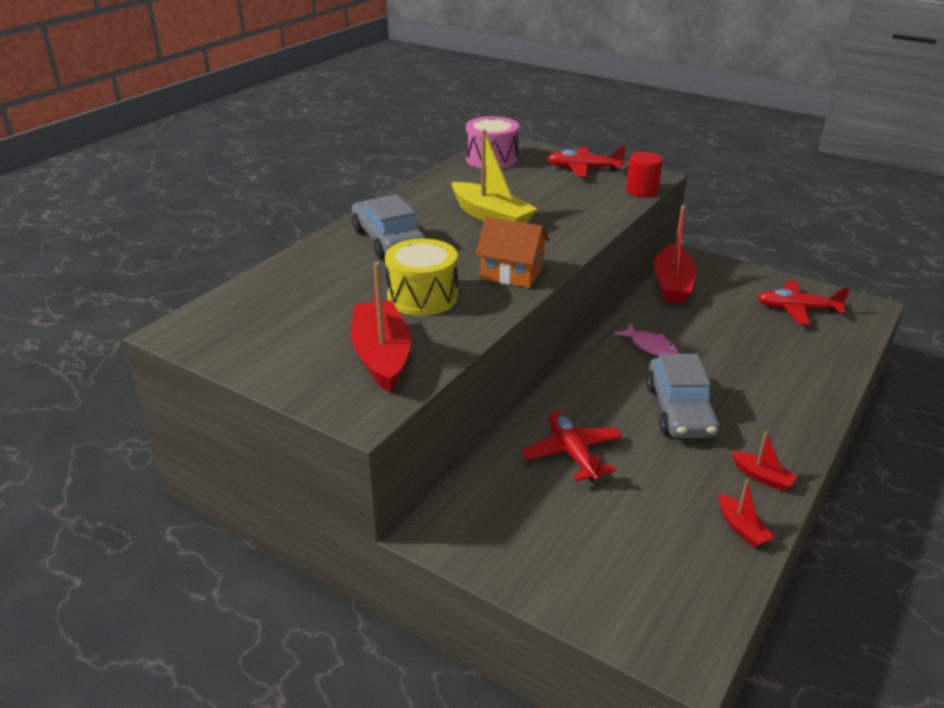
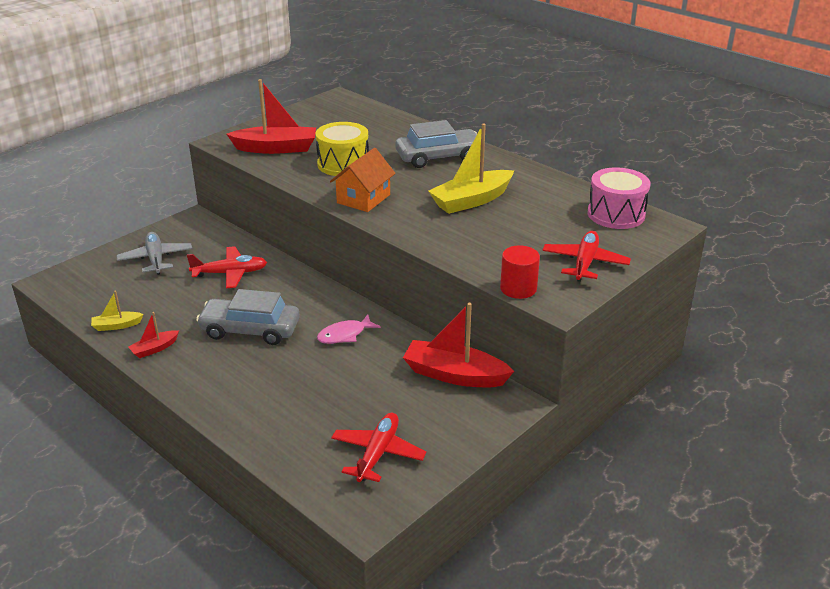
camera: 100 degrees right, 0 degrees up
red boat [719,479,774,548] -> yellow boat [91,291,144,331]
none -> grey plane [116,232,192,275]

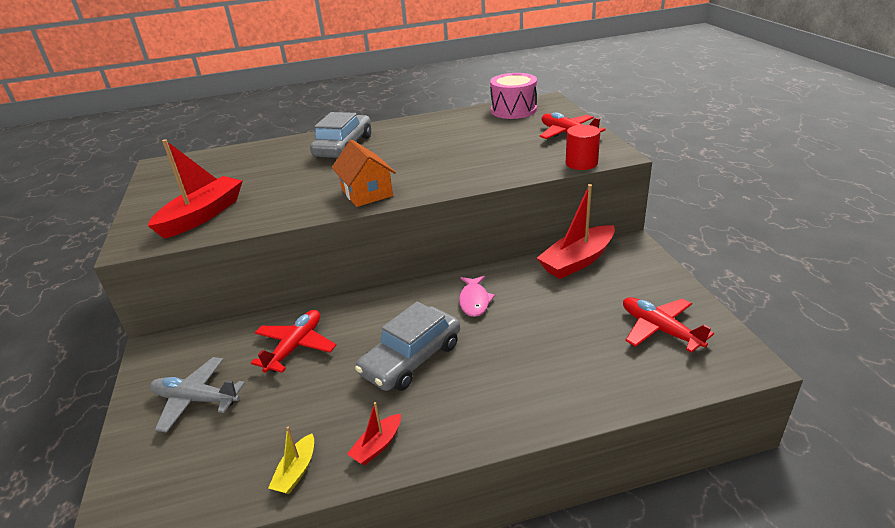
camera: 55 degrees left, 0 degrees up
red boat [128,312,179,358] -> red boat turned 45 degrees clockwise [347,402,401,465]
yellow drum [315,122,369,176] -> none
yellow boat [428,123,514,214] -> none

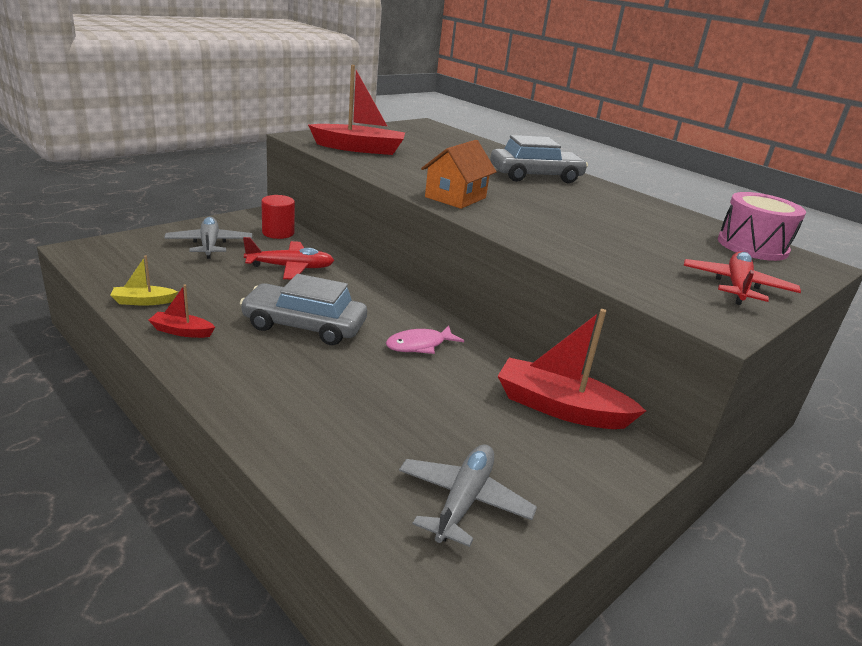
camera: 55 degrees right, 5 degrees down
red cylinder [566,125,600,170] -> red cylinder moved to [261,195,295,239]
red plane [623,297,714,353] -> grey plane [399,444,537,547]

